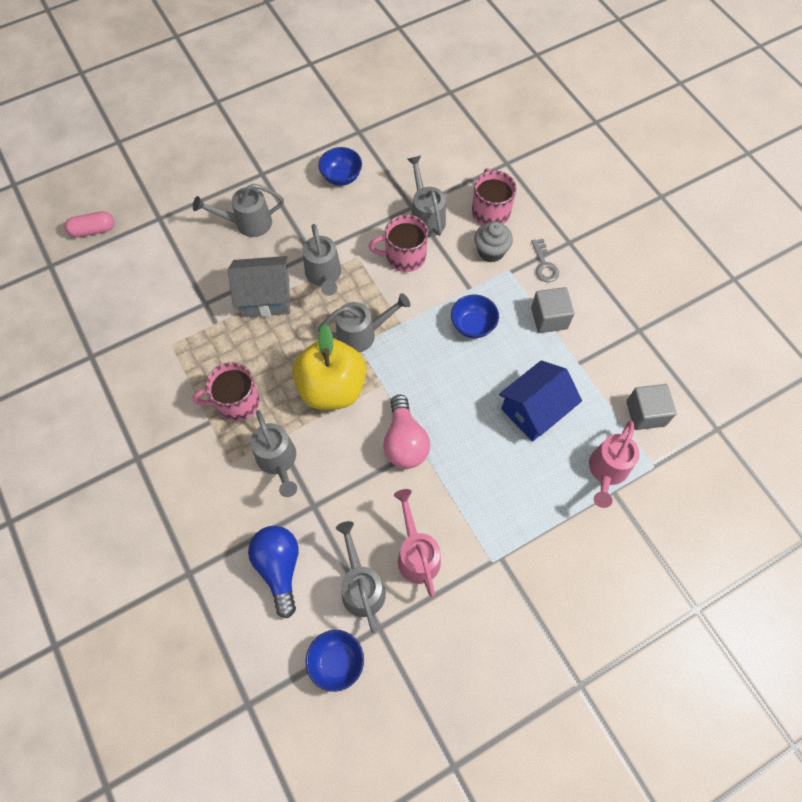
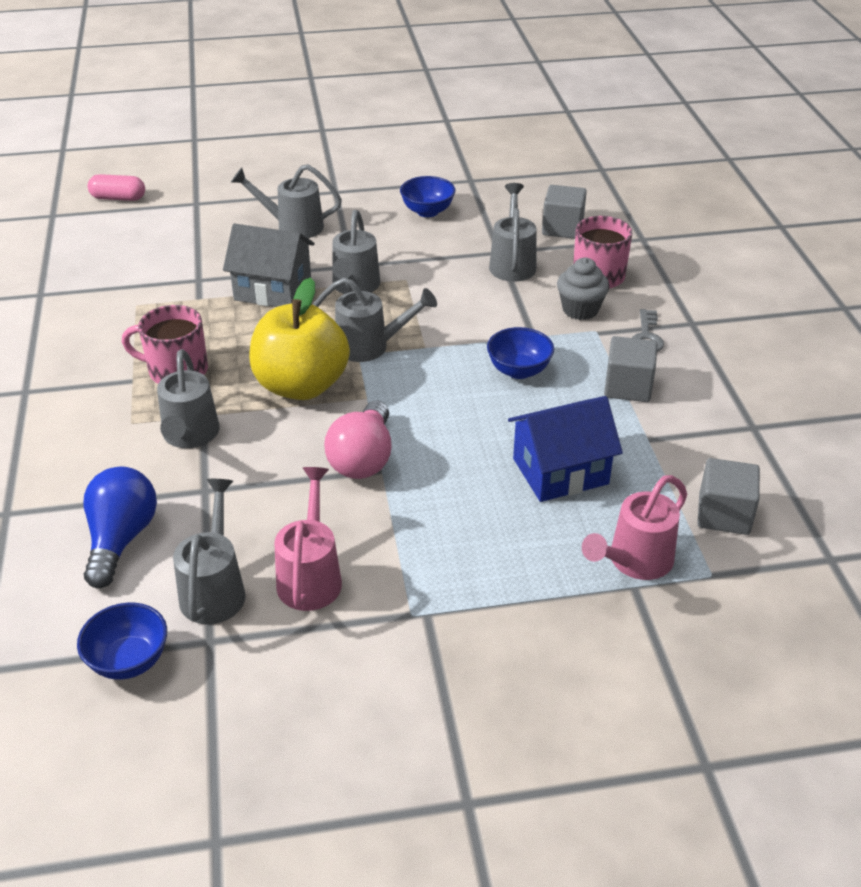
camera: 20 degrees right, 25 degrees down
pink mug [369,214,428,272] -> none
none -> grey cube [542,185,587,239]

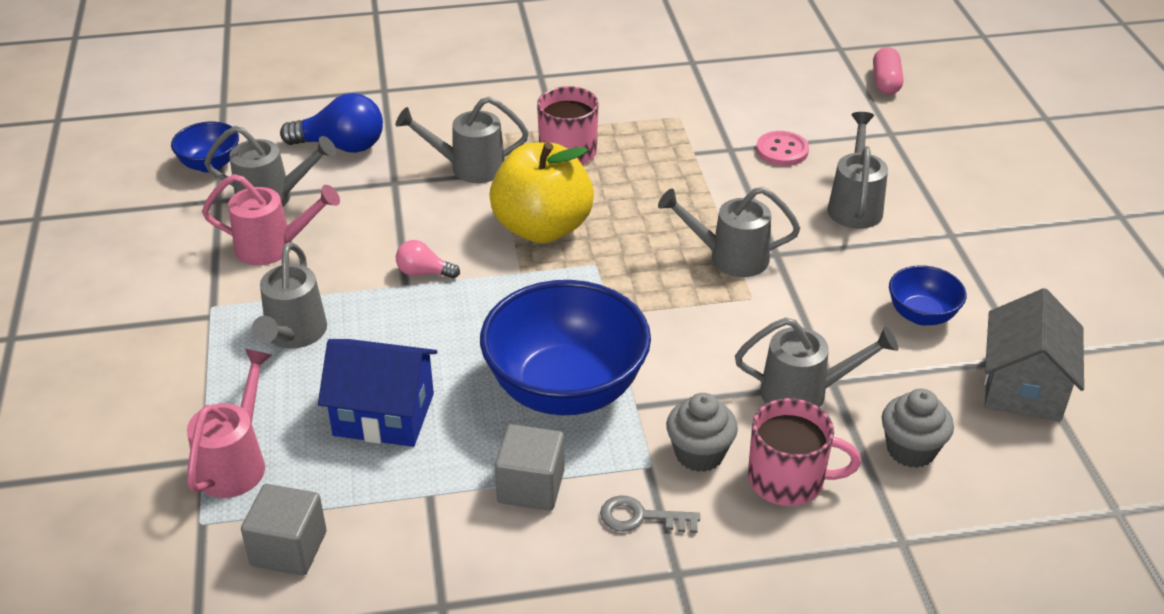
camera: 90 degrees right, 0 degrees up
grey house [223,224,315,307] -> grey house moved to [984,288,1084,422]
grey watering can [313,278,437,362] -> grey watering can moved to [252,242,327,349]
pink light bulb [324,401,391,479] -> pink light bulb [396,240,460,279], size x0.55
blue bowl [487,327,554,379] -> blue bowl [480,280,651,415], size x2.07
blue house [508,396,623,502] -> blue house turned 60 degrees counterclockwise [318,339,437,447]
grey cube [542,185,587,239] -> grey cupcake [882,389,954,468]
pink watering can [582,475,687,580] -> pink watering can turned 60 degrees clockwise [187,349,272,498]
none -> pink button [756,131,809,166]

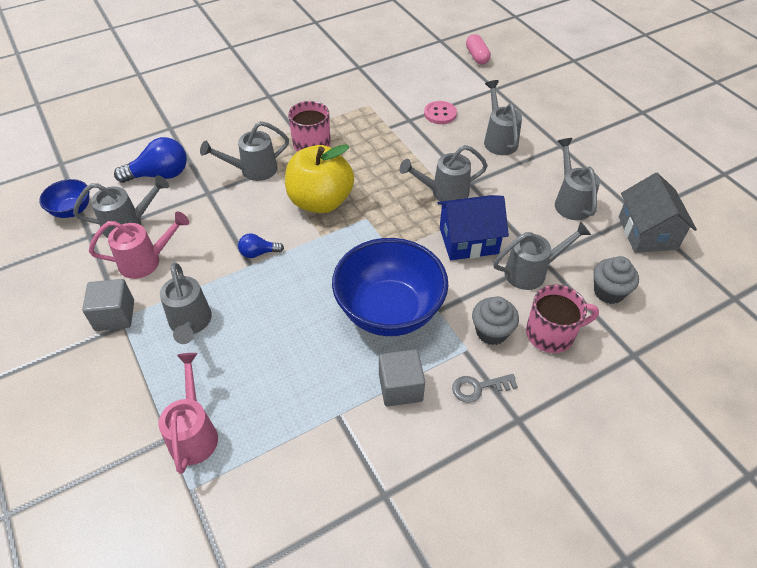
camera: 20 degrees left, 10 degrees up
grey cube [241,484,327,576] -> grey cube moved to [82,279,134,331]
blue house [318,339,437,447] -> blue house moved to [438,195,509,260]
pink light bulb [396,240,460,279] -> blue light bulb [238,234,284,258]
blue bowl [889,265,967,326] -> grey watering can [555,138,600,220]

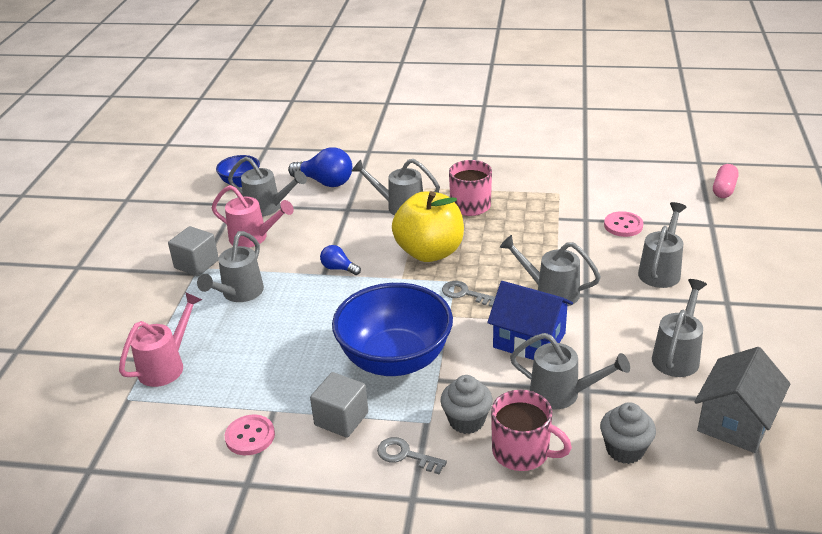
camera: 40 degrees right, 15 degrees down
none -> pink button [225,415,275,455]
none -> grey key [442,281,495,307]

